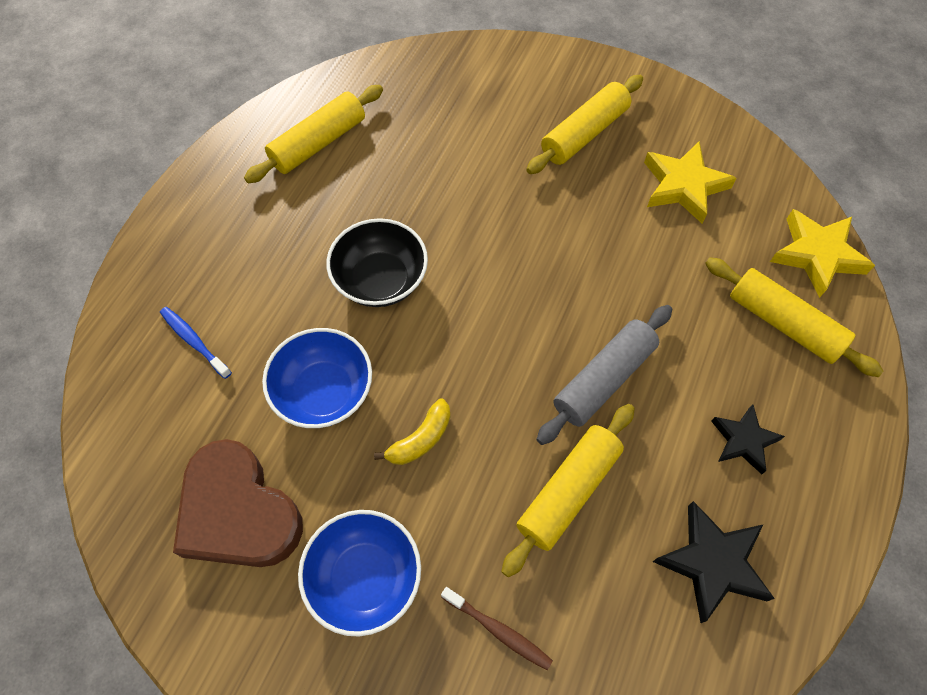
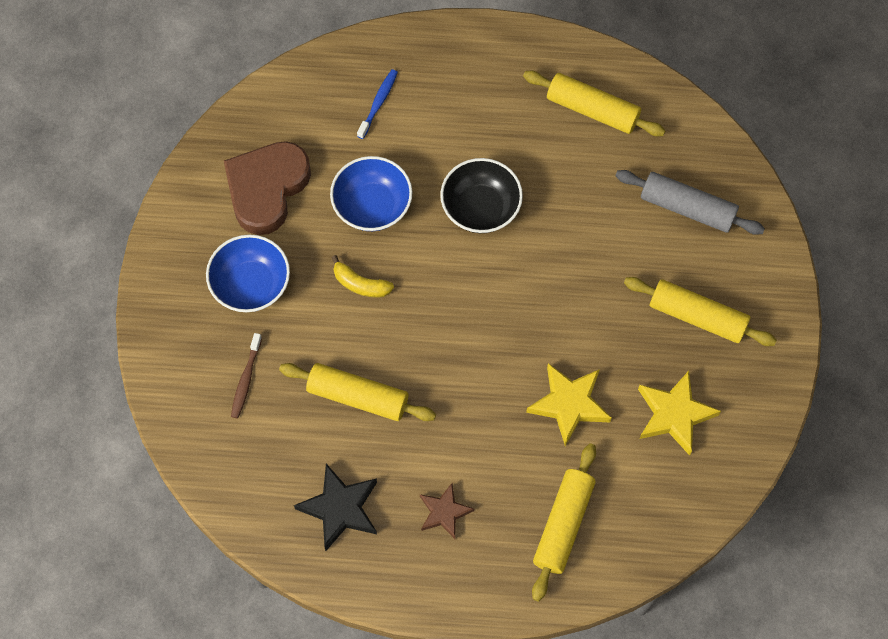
camera: 70 degrees right, 5 degrees up
grey rolling pin [536,305,672,445] -> grey rolling pin moved to [615,170,765,235]
black star [711,405,785,474] -> brown star [420,483,474,539]
yellow star [770,209,875,298] -> yellow star moved to [526,363,612,446]

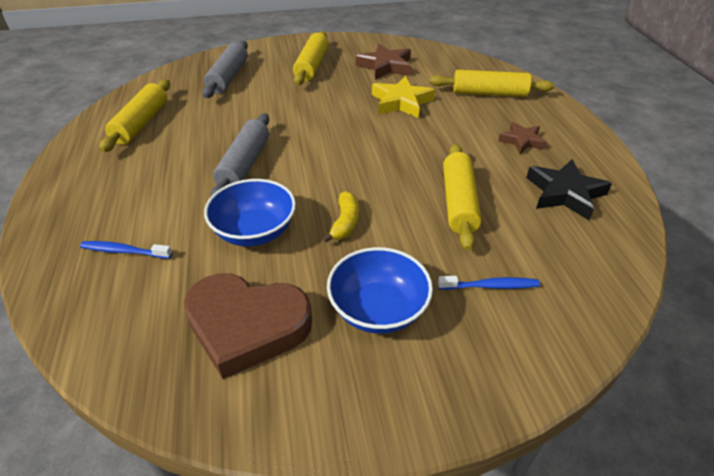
camera: 105 degrees left, 25 degrees down
brown toothbrush [231,333,262,419] -> blue toothbrush [438,276,540,290]
black bowl [440,158,523,233] -> grey rolling pin [211,113,269,196]
yellow star [638,371,721,456] -> brown star [356,44,411,80]

